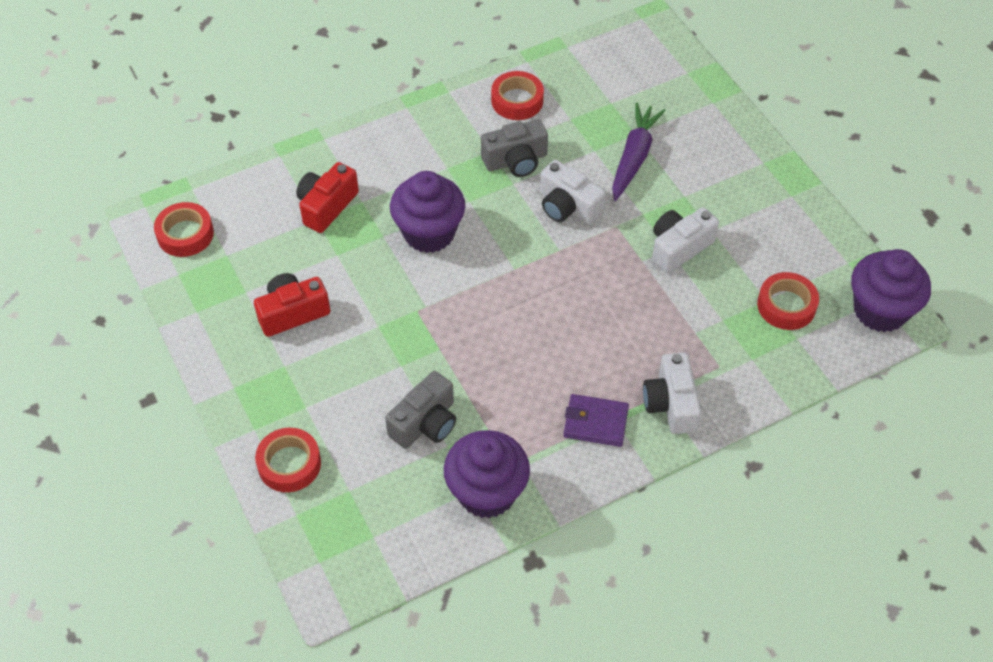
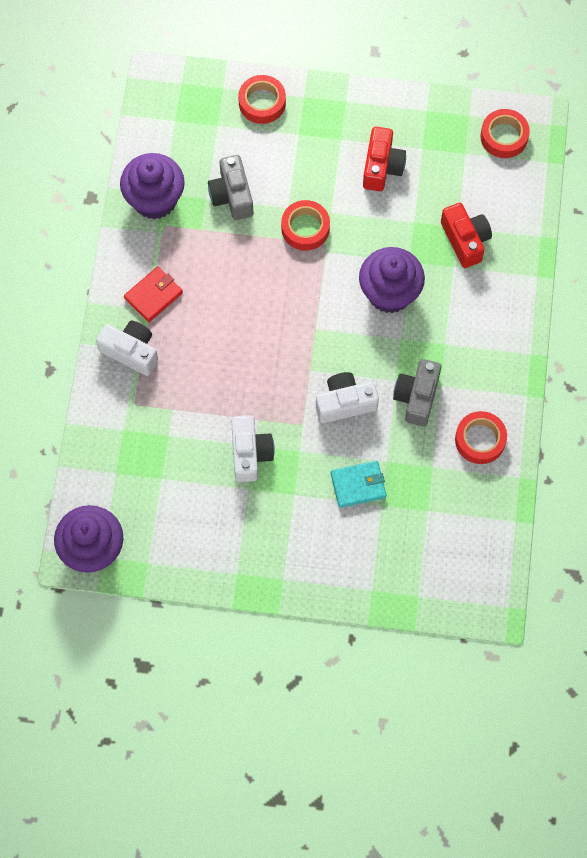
camera: 125 degrees right, 15 degrees up
purple wallet [564,394,629,447] -> red wallet [124,266,183,322]
purple carrot [612,103,666,201] -> turquoise wallet [331,461,386,508]
red tape [757,272,819,330] -> red tape moved to [281,200,330,250]

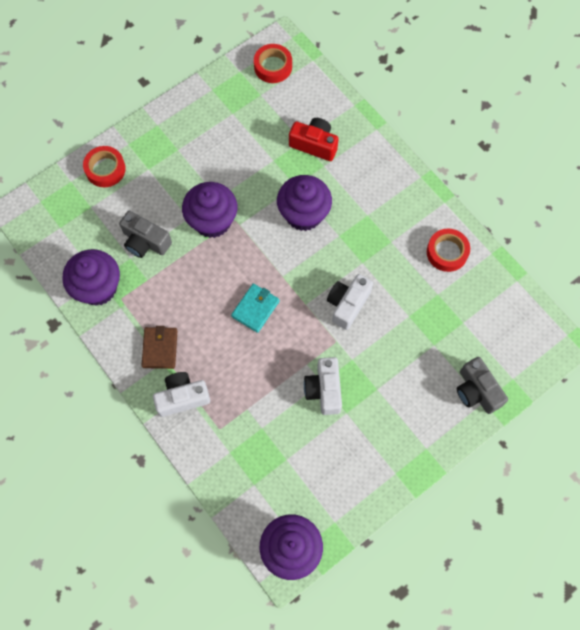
camera: 45 degrees left, 0 degrees up
red wallet [124,266,183,322] -> brown wallet [141,326,177,369]
white camera [231,415,275,482] -> white camera turned 135 degrees counterclockwise [304,357,342,415]
red tape [281,200,330,250] -> purple cupcake [182,182,237,238]
turquoise wallet [331,461,386,508] -> turquoise wallet moved to [231,284,279,333]
red camera [363,127,406,191] -> none
grey camera [393,359,441,426] -> grey camera moved to [457,357,508,414]

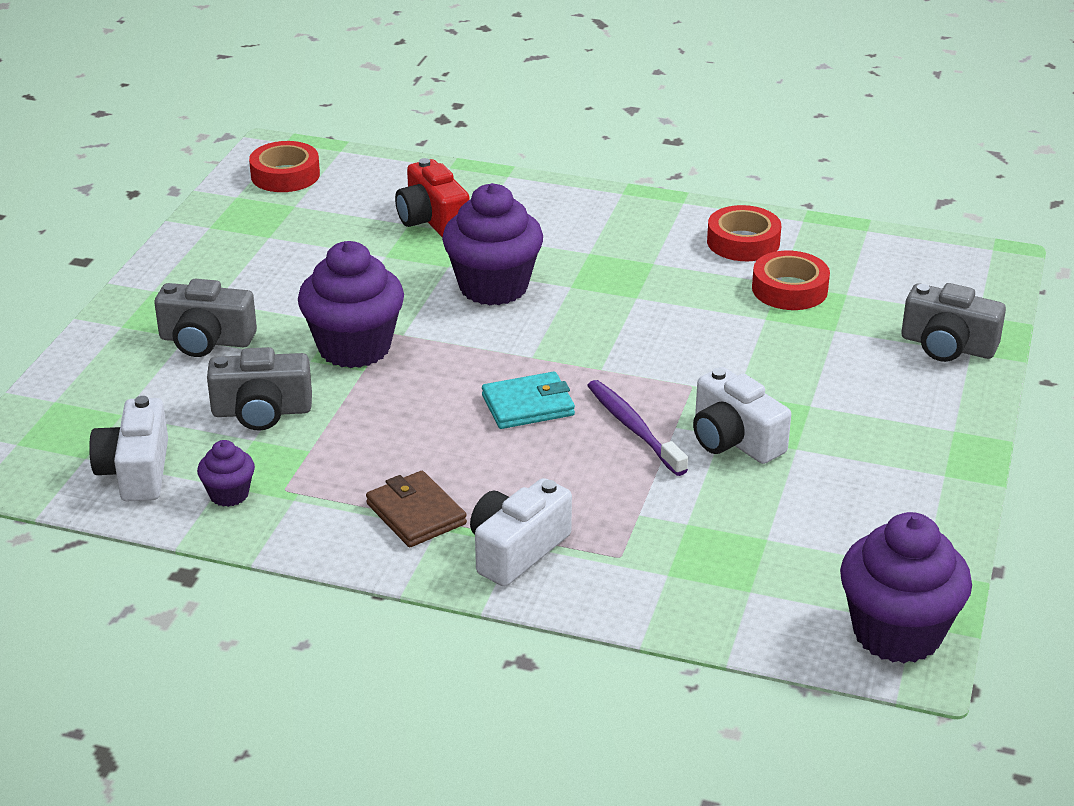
camera: 35 degrees left, 35 degrees down
purple cupcake [62,249,120,306] -> purple cupcake [197,440,255,507], size x0.49
red tape [83,146,126,187] -> red tape moved to [752,251,830,310]
turquoise wallet [231,284,279,333] -> turquoise wallet turned 75 degrees clockwise [482,372,575,429]
red camera [289,118,339,161] -> red camera turned 105 degrees counterclockwise [395,158,470,238]
white camera [327,274,373,330] -> white camera moved to [89,396,168,501]
none -> grey camera [154,279,257,357]
none -> purple toothbrush [587,380,688,476]

